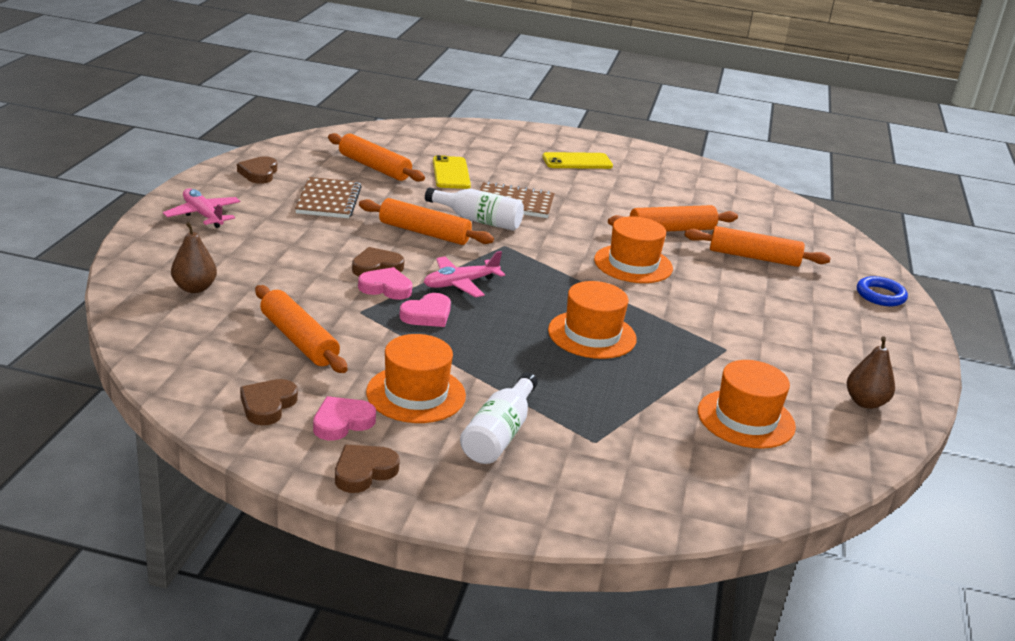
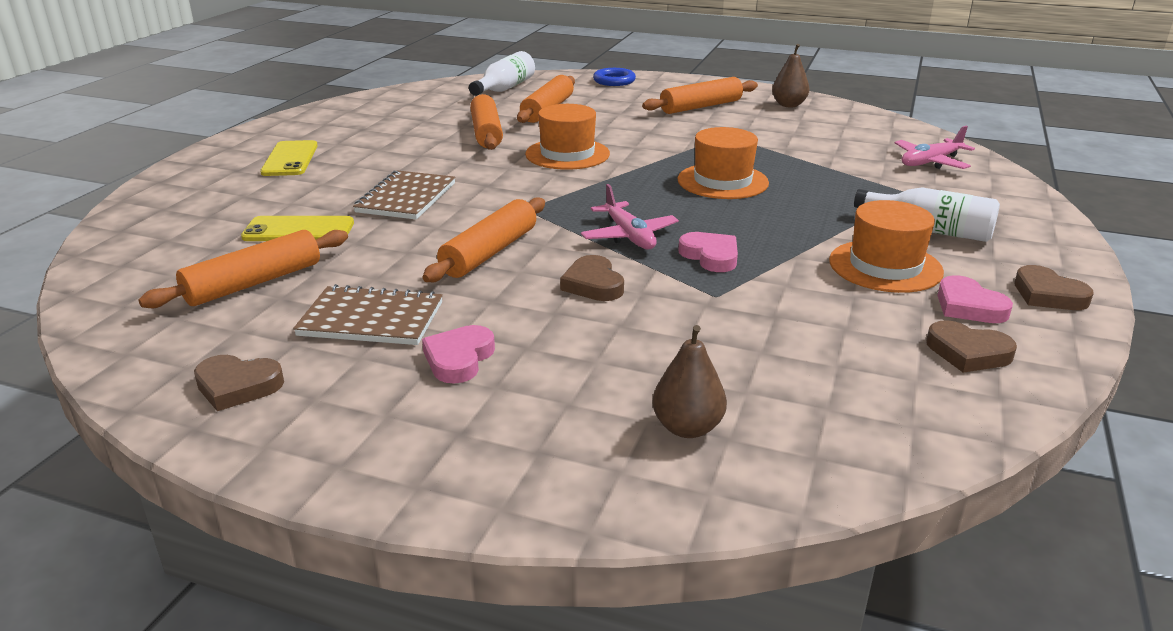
camera: 80 degrees left, 0 degrees up
pink plane [163,188,240,228] -> pink plane moved to [895,126,975,169]
orange rolling pin [255,285,348,373] -> orange rolling pin moved to [642,77,758,114]
pink heart [358,267,412,300] -> pink heart moved to [422,325,495,384]
white bottle [425,187,524,231] -> white bottle moved to [469,51,535,96]
orange hat [698,360,796,449] -> none

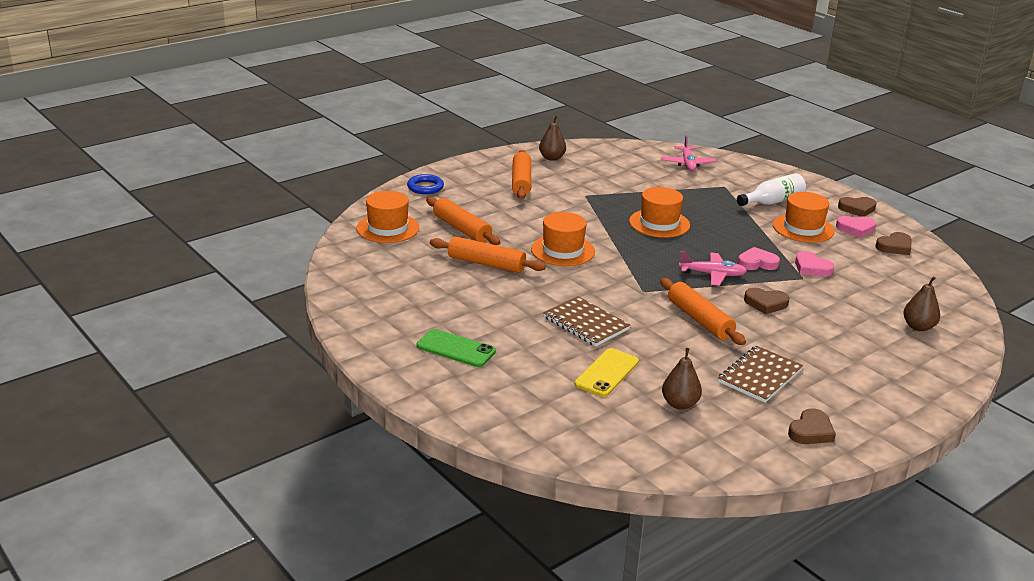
camera: 60 degrees left, 0 degrees up
orange rolling pin [139,230,348,308] -> brown pear [662,348,702,410]
yellow phone [260,140,318,176] -> green phone [417,329,496,367]
pink heart [422,325,495,384] -> pink heart moved to [795,251,834,277]
white bottle [469,51,535,96] -> orange hat [357,191,419,243]

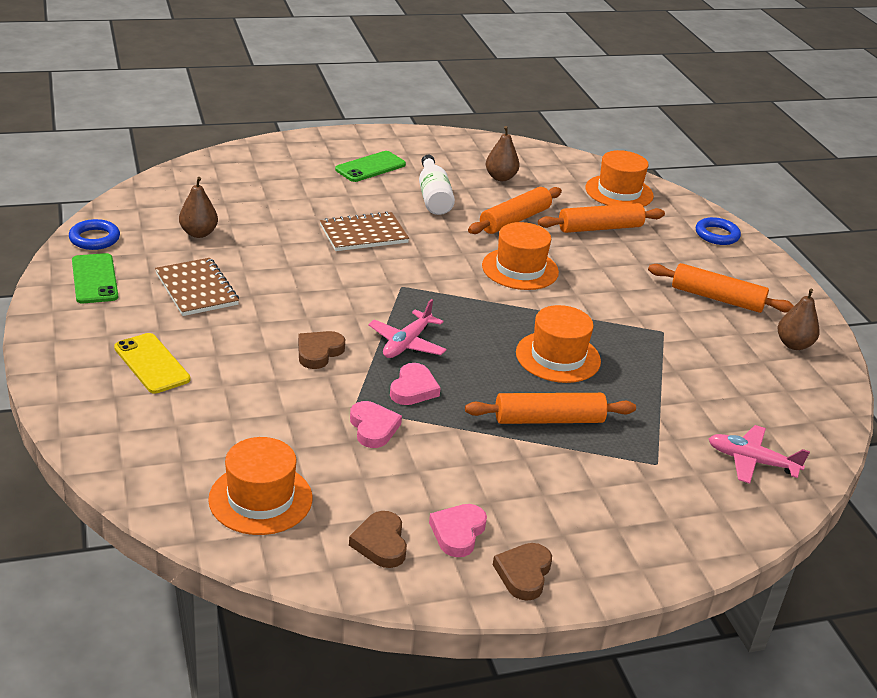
camera: 110 degrees right, 5 degrees up
yellow phone [575,348,639,397] -> yellow phone moved to [114,333,191,394]
orange rolling pin [660,278,746,345] -> orange rolling pin moved to [465,393,636,424]
white bottle [737,173,806,206] -> white bottle moved to [419,155,455,215]
orange hat [773,192,835,243] -> orange hat moved to [208,437,313,535]
brown heart [788,408,836,444] -> green phone [72,253,118,303]
pink heart [795,251,834,277] -> pink heart turned 90 degrees clockwise [350,401,402,448]
brown pear [903,276,940,331] -> brown pear moved to [485,126,520,181]
none -> blue ring [69,219,120,250]

